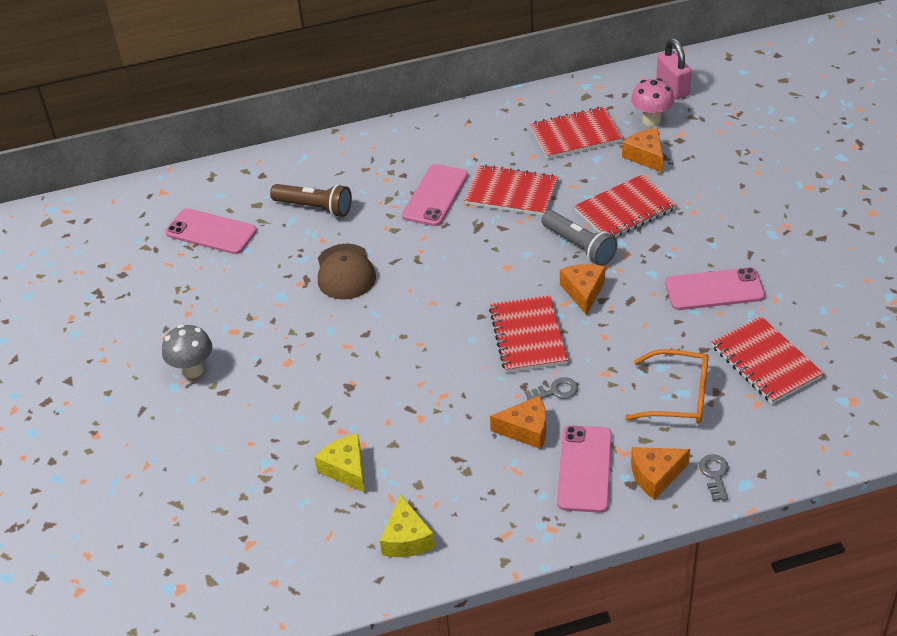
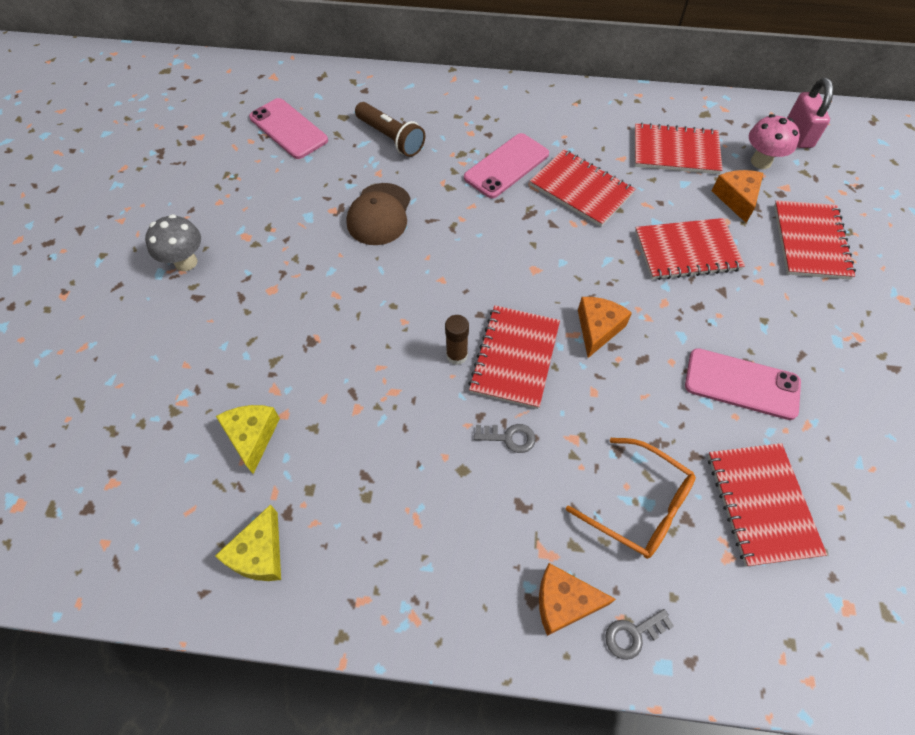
camera: 20 degrees right, 15 degrees up
orange cheese [490,396,546,449] -> none
grey flashlight [541,210,618,266] -> none
pink phone [557,426,612,513] -> none
grey key [699,455,729,501] -> grey key turned 135 degrees counterclockwise [605,609,674,660]
none -> brown glue stick [445,315,469,365]
none -> red notebook [774,200,856,280]

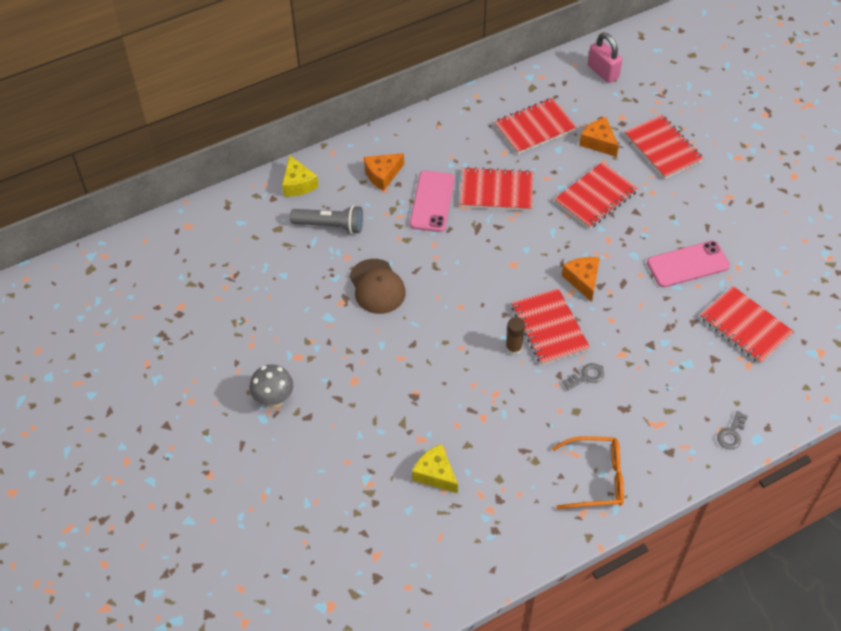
camera: 35 degrees left, 5 degrees down
yellow cheese [215,504,281,581] -> yellow cheese moved to [282,155,318,197]
pink phone [249,98,328,159] -> none
brown flashlight [355,102,425,157] -> grey flashlight [290,205,363,234]
orange cheese [539,563,616,636] -> orange cheese moved to [364,153,404,191]
orange glasses [566,438,696,559] -> orange glasses moved to [552,436,624,509]
pink mushroom [749,114,800,169] -> none

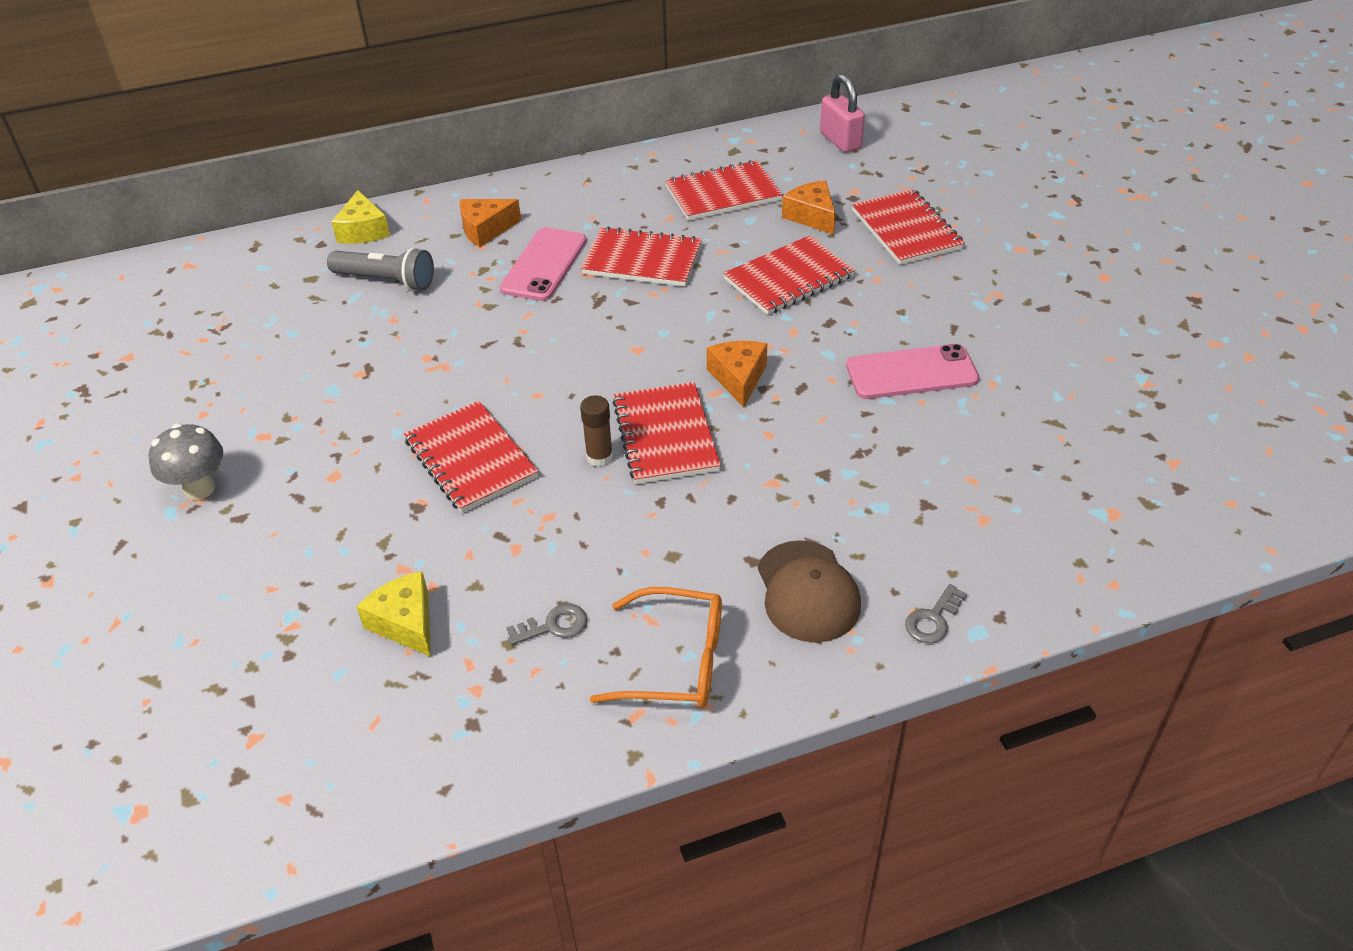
camera: 10 degrees right, 10 degrees down
brown cap [349,259,406,314] -> brown cap moved to [758,540,861,643]
grey key [562,363,604,390] -> grey key moved to [506,604,587,645]
red notebook [700,286,794,364] -> red notebook moved to [404,401,538,513]

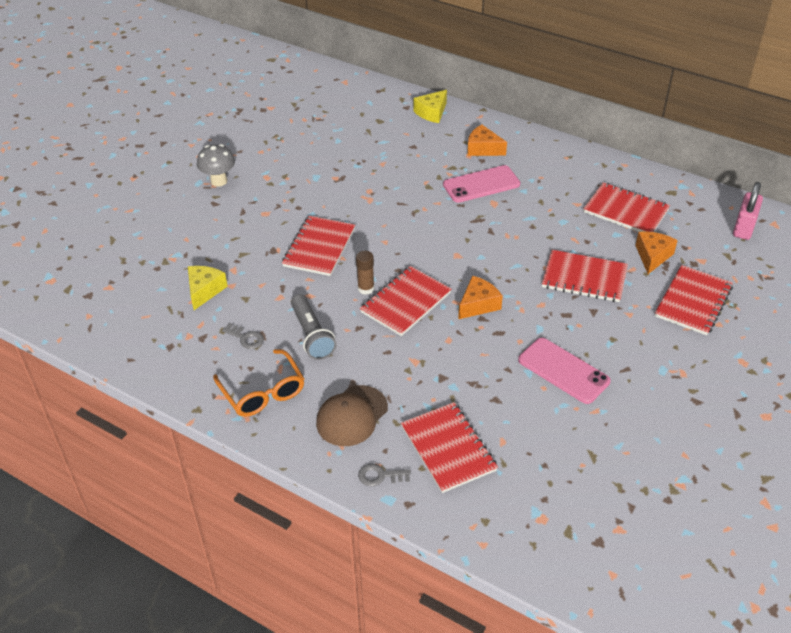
camera: 50 degrees right, 0 degrees up
grey flashlight [327,247,434,291] -> grey flashlight moved to [291,294,336,360]
red notebook [581,226,702,287] -> red notebook moved to [401,402,498,493]

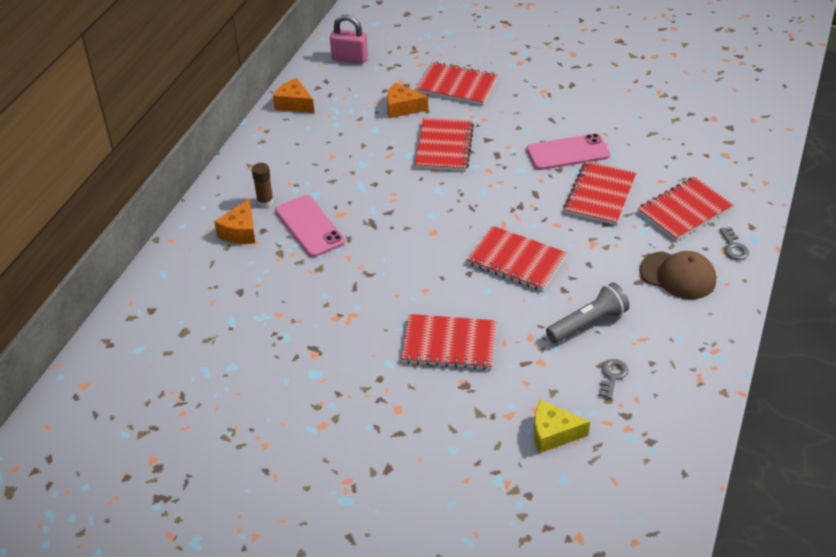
camera: 100 degrees left, 0 degrees up
grey mushroom [197,144,235,187] -> none
orange glasses [213,349,304,417] -> none
brown glue stick [356,251,374,295] -> brown glue stick moved to [252,163,274,207]
yellow cheese [414,90,447,123] -> none
orange cheese [458,276,503,319] -> orange cheese moved to [273,78,314,113]
pink phone [518,338,611,404] -> pink phone turned 45 degrees clockwise [527,133,610,170]
red notebook [583,182,670,232] -> red notebook moved to [564,161,636,225]

